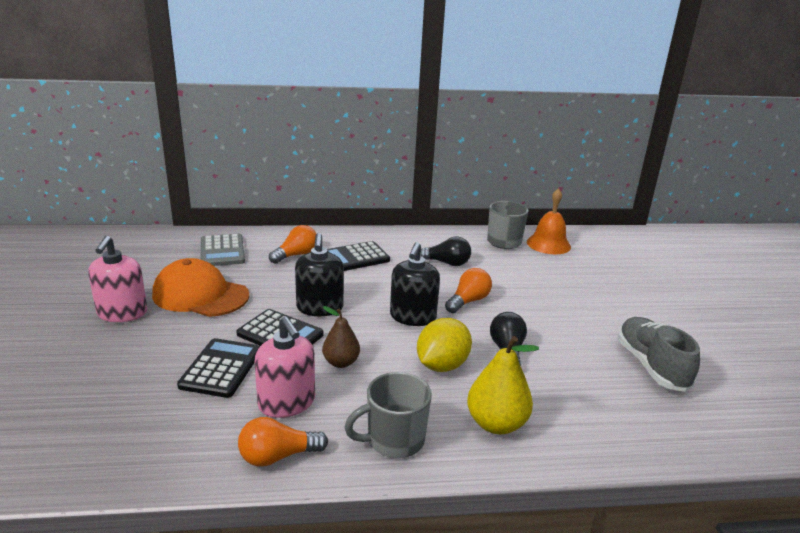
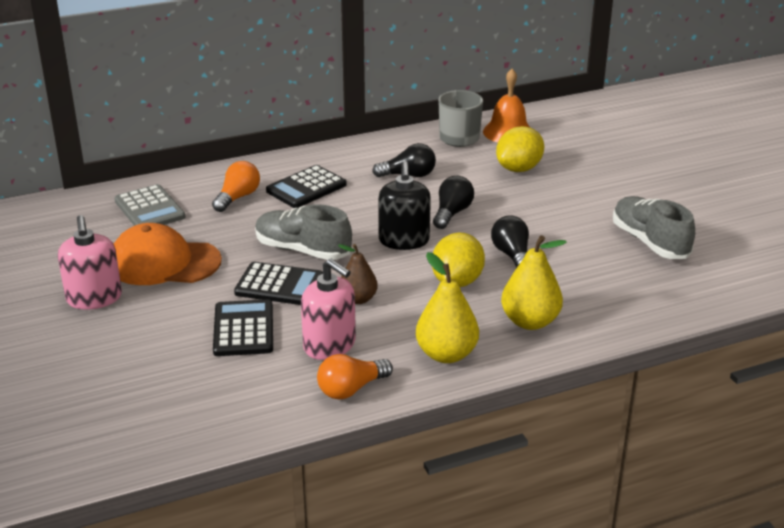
camera: 15 degrees left, 5 degrees up
black soap dispenser [295,233,344,316] -> grey shoe [255,204,352,260]
grey mug [344,372,432,458] -> yellow pear [416,252,479,363]
orange light bulb [445,268,492,313] -> black light bulb [433,176,474,229]
none -> yellow lemon [496,126,544,172]

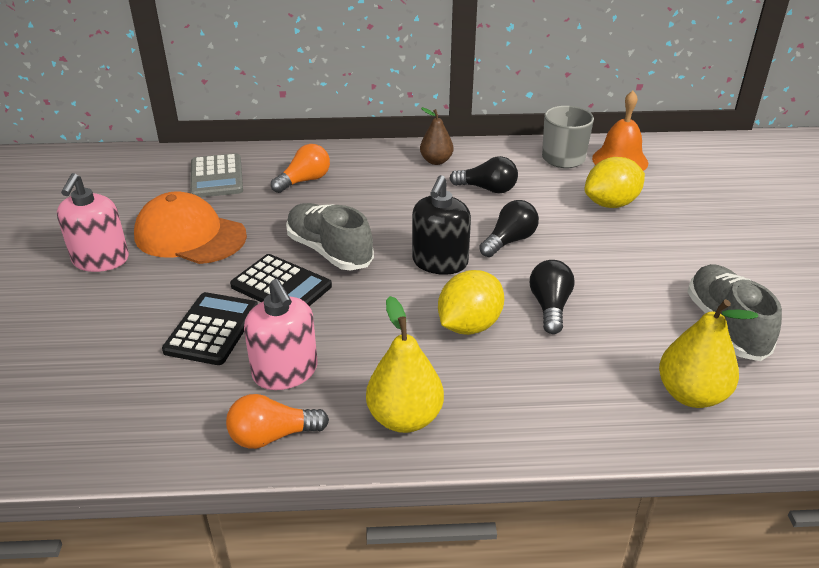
camera: 20 degrees right, 5 degrees up
black calculator [266,165,347,208] -> none
brown pear [338,244,378,304] -> brown pear moved to [420,107,453,165]
yellow pear [501,235,567,330] -> yellow pear moved to [659,299,758,408]

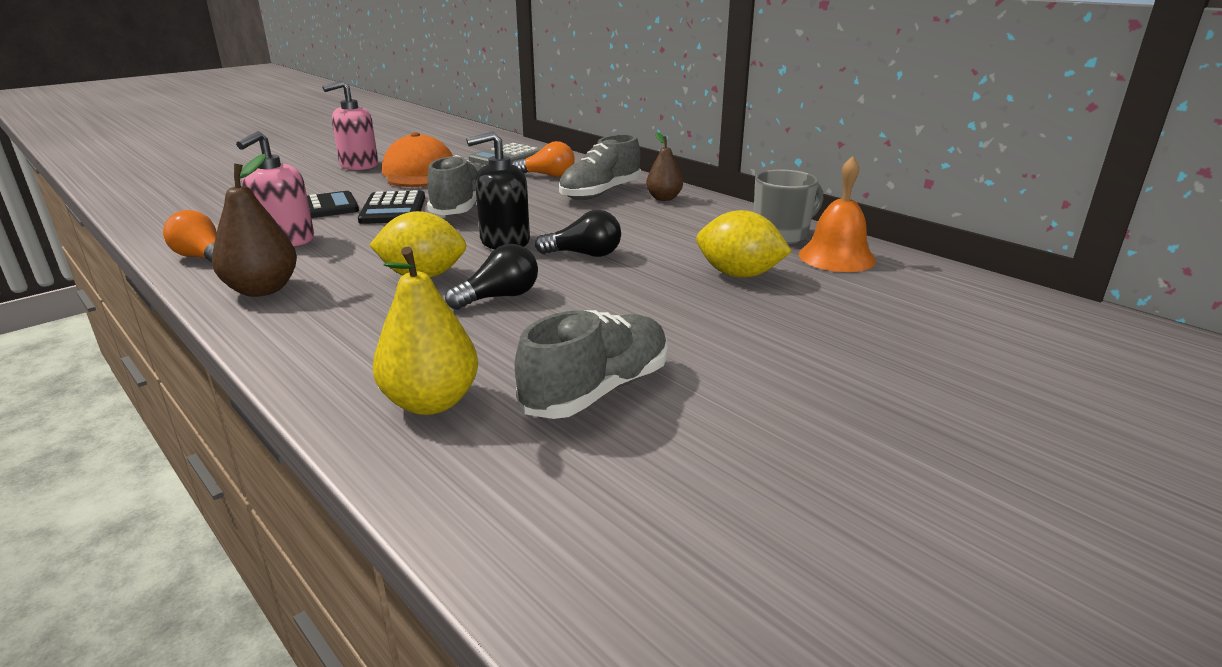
camera: 50 degrees right, 10 degrees down
yellow pear [366,296,444,433] -> brown pear [212,154,297,297]
black light bulb [449,156,518,193] -> none
none -> grey shoe [559,134,641,200]

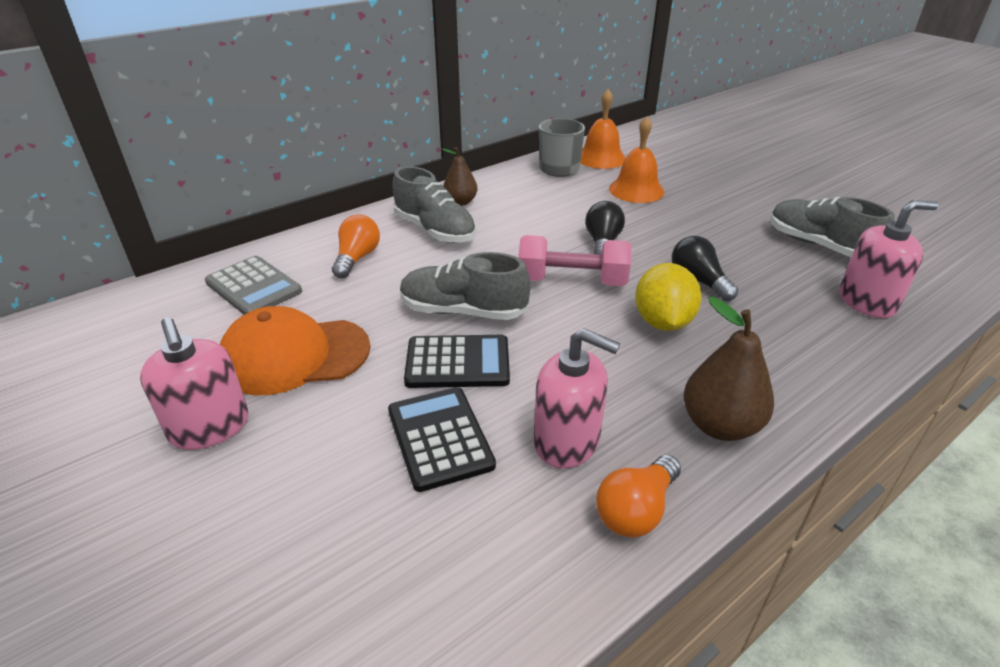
camera: 85 degrees left, 10 degrees up
yellow pear [373,247,478,415] -> pink soap dispenser [839,200,938,318]
black soap dispenser [466,132,530,249] -> pink dumbbell [518,235,631,286]
yellow lemon [696,210,792,278] -> orange bell [609,116,664,203]

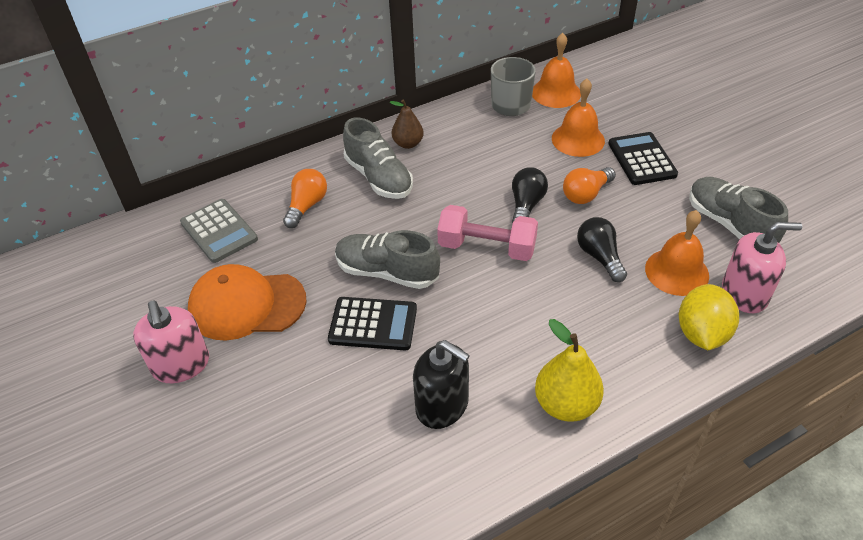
camera: 10 degrees right, 10 degrees up
black calculator [388,387,496,492] -> black calculator moved to [608,132,678,185]
pink soap dispenser [534,328,620,468] -> black soap dispenser [413,340,470,429]
orange light bulb [596,455,681,538] -> orange light bulb moved to [563,167,616,204]
yellow lemon [635,263,702,331] -> yellow lemon moved to [679,284,739,350]
brown pear [683,297,774,441] -> yellow pear [535,319,604,422]
none -> orange bell [645,210,709,296]

